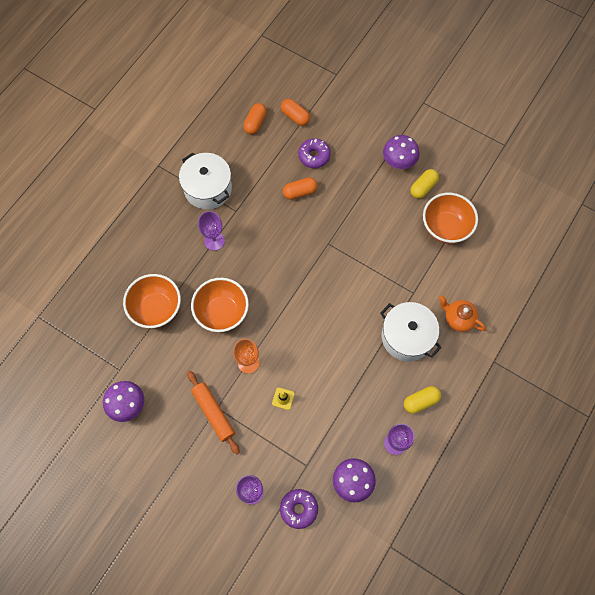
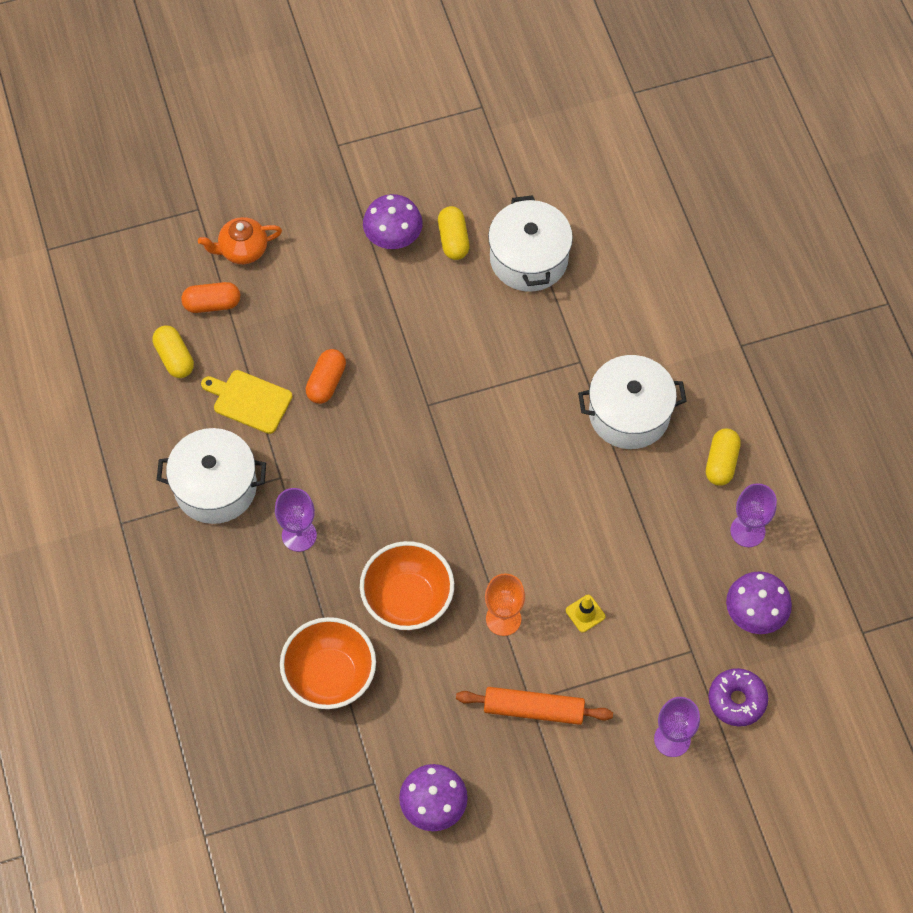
camera: 50 degrees left, 5 degrees down
orange capsule [243,103,267,134] -> yellow capsule [153,325,194,378]
purple donut [298,138,331,168] -> none
orange bowl [423,193,478,244] -> white pot [488,195,573,292]
orange teapot [439,295,486,332] -> orange teapot moved to [198,217,282,264]
none -> yellow cutting board [201,370,293,434]

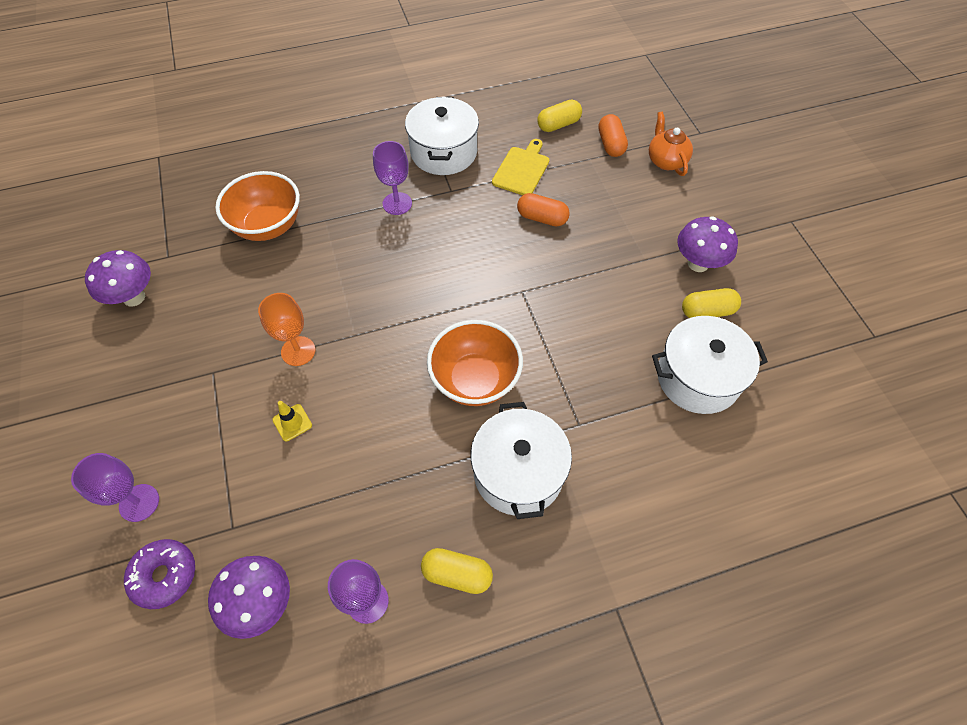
camera: 90 degrees right, 5 degrees down
orange bowl [360,541,454,630] -> orange bowl moved to [427,320,523,406]
orange rolling pin [456,687,613,725] -> none

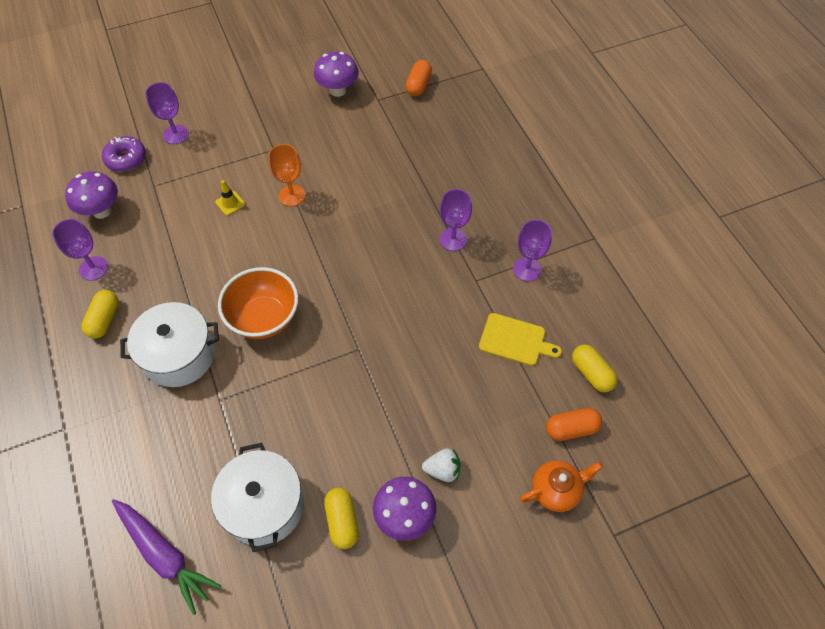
camera: 85 degrees right, 0 degrees up
orange bowl [215,171,300,241] -> none
white pot [405,97,479,175] -> purple goblet [513,220,552,281]
orange capsule [517,193,570,226] -> orange capsule moved to [406,60,432,96]
none -> purple carrot [112,499,221,615]
none -> white strawberry [422,448,461,482]

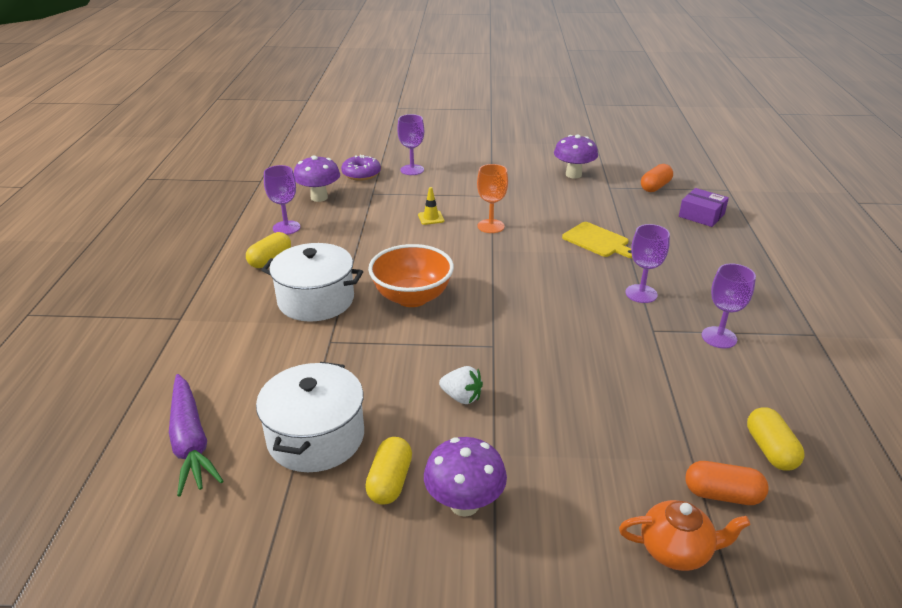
camera: 25 degrees right, 25 degrees down
white strawberry [422,448,461,482] -> white strawberry moved to [439,366,483,404]
yellow cutting board [479,313,562,366] -> yellow cutting board moved to [562,222,632,258]
none -> purple box [679,188,729,227]

